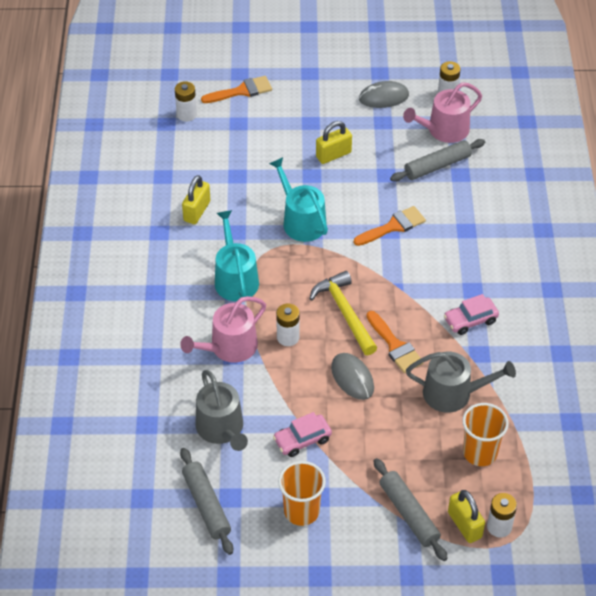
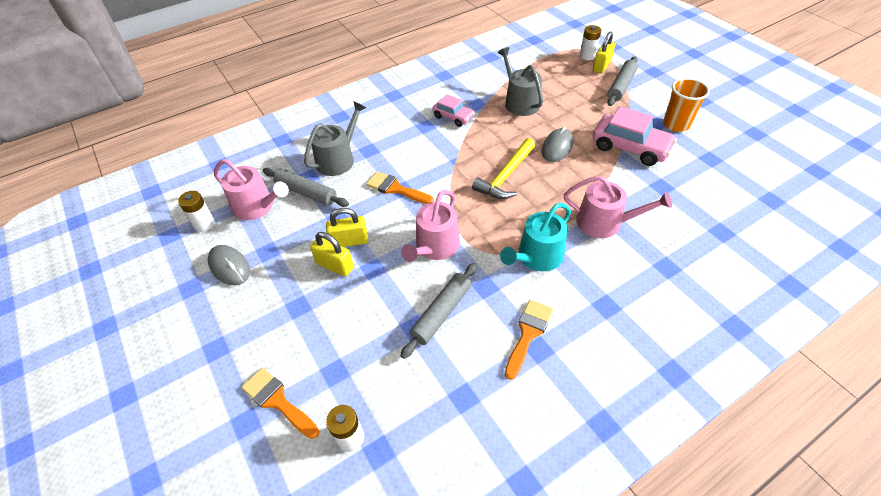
camera: 120 degrees left, 0 degrees up
grey rolling pin [180,448,233,555] -> grey rolling pin moved to [401,263,477,359]
yellow padlock [182,175,210,224] -> yellow padlock moved to [326,208,368,247]
grey watering can [196,370,248,451] -> grey watering can moved to [304,102,366,176]
turquoise watering can [269,157,328,242] -> pink watering can [401,190,460,262]
pink car [273,412,332,457] -> pink car [593,106,677,166], size x1.69
white battery [276,304,300,346] -> none
orange brush [366,311,424,373] -> orange brush moved to [505,300,553,380]
orange cup [462,403,509,466] -> none

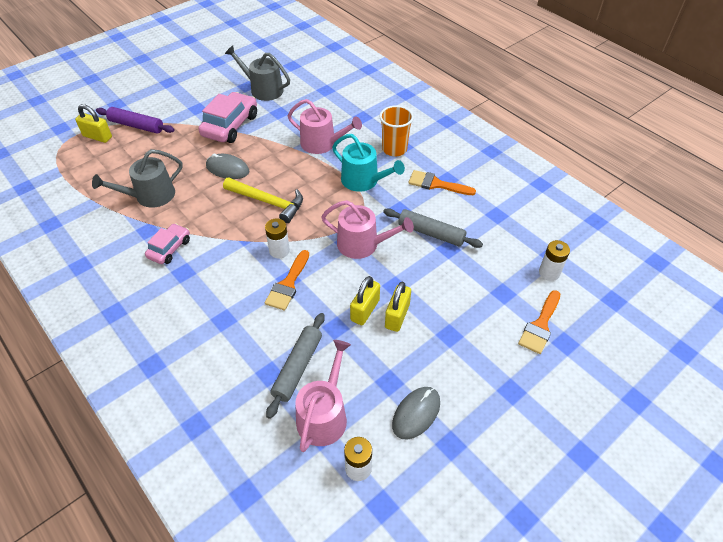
camera: 100 degrees left, 0 degrees up
grey watering can [304,102,366,176] -> grey watering can moved to [225,45,290,101]
yellow padlock [326,208,368,247] -> yellow padlock turned 45 degrees clockwise [350,276,380,325]
pink watering can [564,176,672,238] -> pink watering can turned 105 degrees clockwise [288,99,362,154]
white battery [580,25,601,60] -> white battery moved to [265,219,290,258]
grey rolling pin [607,56,638,106] -> purple rolling pin [96,107,175,134]
orange cup [663,78,710,132] -> orange cup moved to [380,105,414,156]

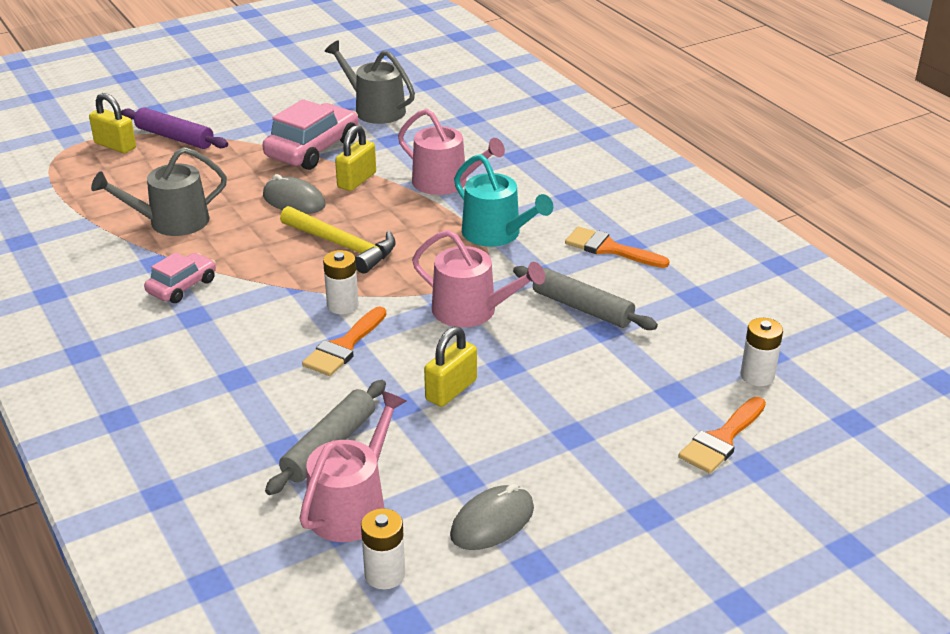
camera: 10 degrees right, 15 degrees down
orange cup [380,105,414,156] -> none
yellow padlock [385,282,411,332] -> yellow padlock moved to [335,125,376,191]

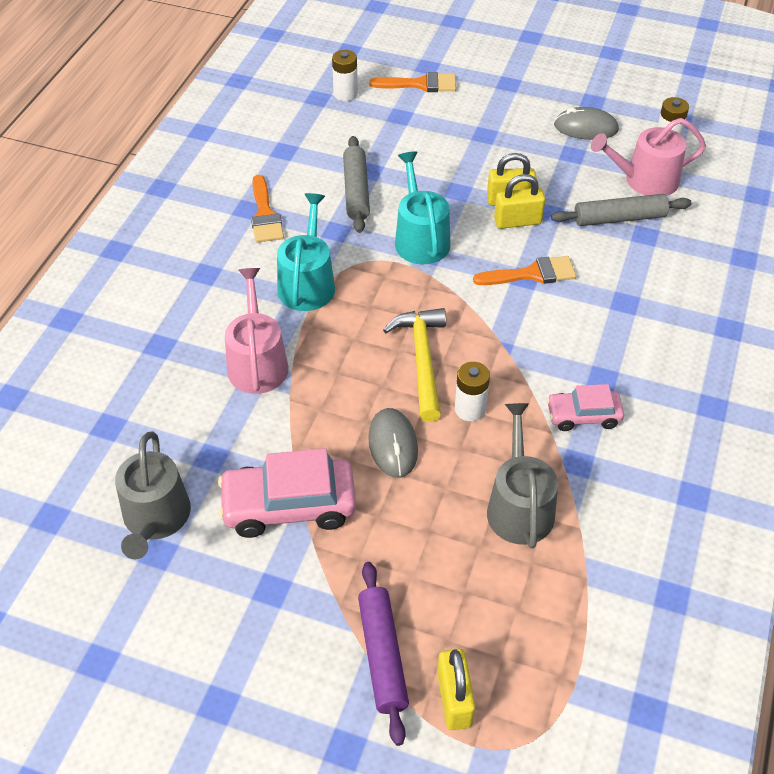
camera: 130 degrees left, 15 degrees up
grey watering can [91,147,227,236] -> grey watering can turned 120 degrees counterclockwise [487,403,558,549]
white battery [323,250,359,314] -> white battery moved to [455,362,490,421]
yellow padlock [335,125,376,191] -> yellow padlock moved to [494,174,545,229]
pink watering can [412,230,545,327] -> turquoise watering can [395,151,450,264]

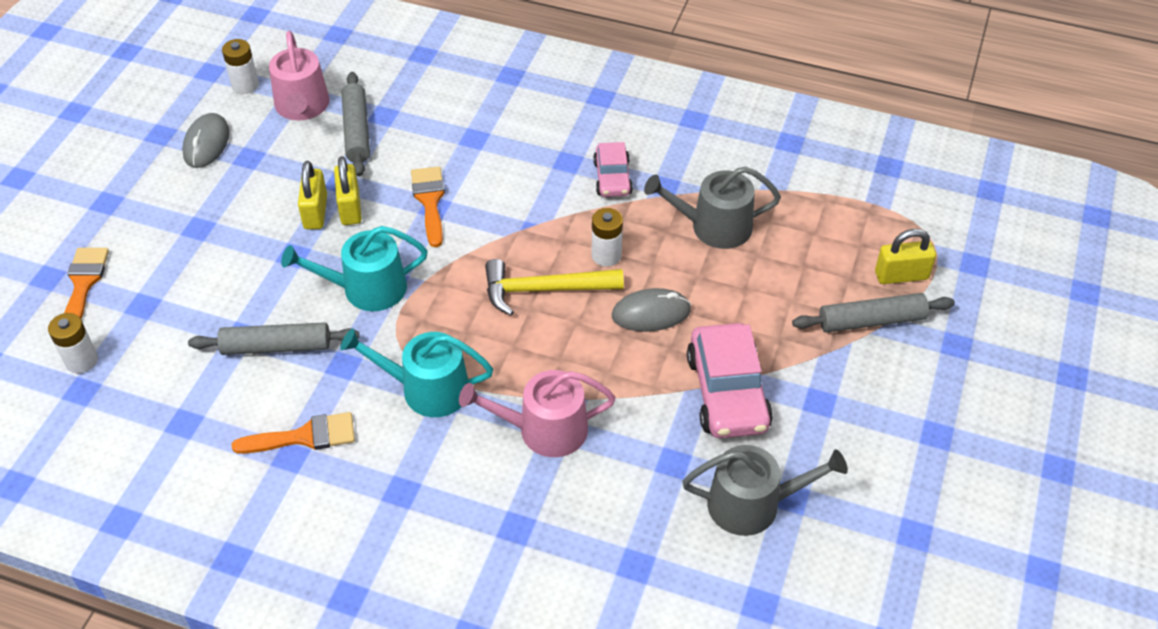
camera: 90 degrees left, 0 degrees up
purple rolling pin [358,562,409,746] -> grey rolling pin [792,293,955,333]

